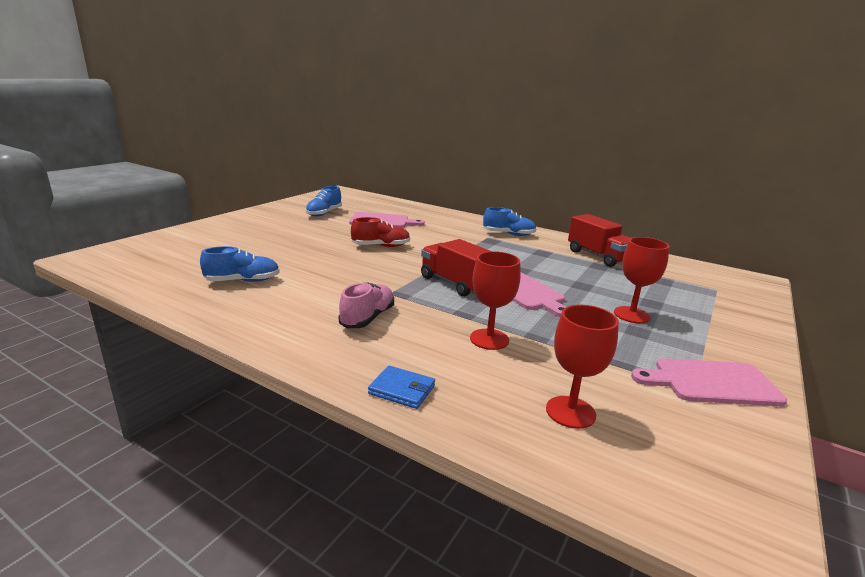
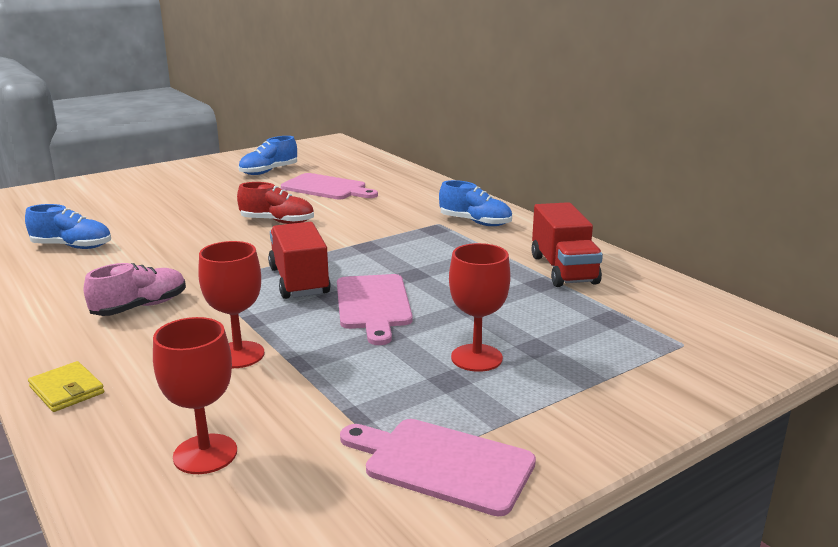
camera: 25 degrees right, 0 degrees up
blue wallet [368,366,435,409] -> yellow wallet [28,361,104,412]

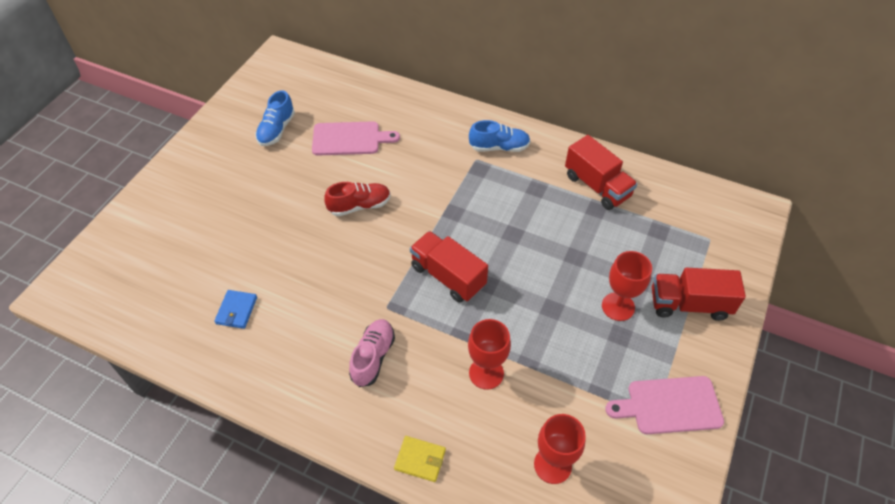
camera: 30 degrees left, 30 degrees up
blue shoe [25,204,111,249] -> blue wallet [214,290,257,329]
pink cutting board [337,274,413,345] -> none
none -> red truck [652,267,746,321]

